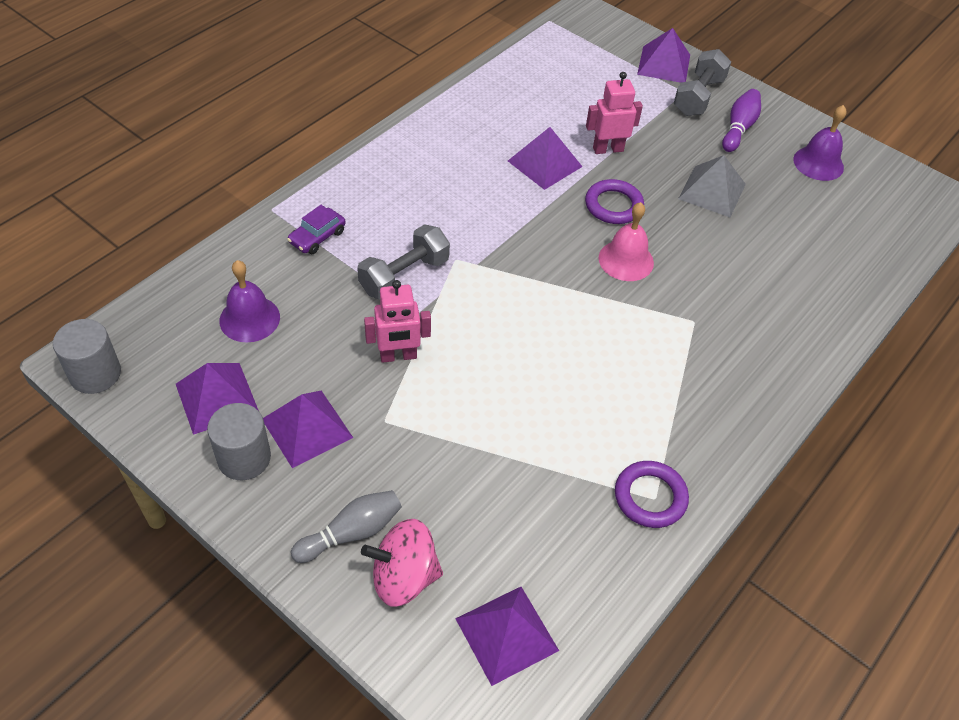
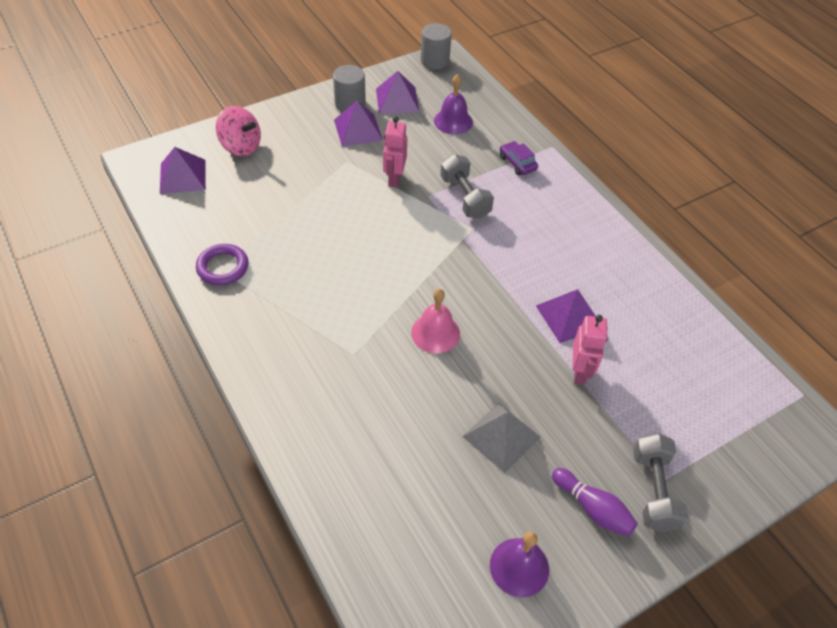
camera: 110 degrees right, 0 degrees up
grey bowling pin [291,490,402,563] -> none
pink spinning top [361,519,443,606] -> pink spinning top turned 105 degrees clockwise [216,106,261,156]
purple ring [585,179,644,224] -> none
purple pyramid [637,28,690,83] -> none
grey dumbbell [674,49,731,116] -> grey dumbbell turned 45 degrees clockwise [633,433,688,532]

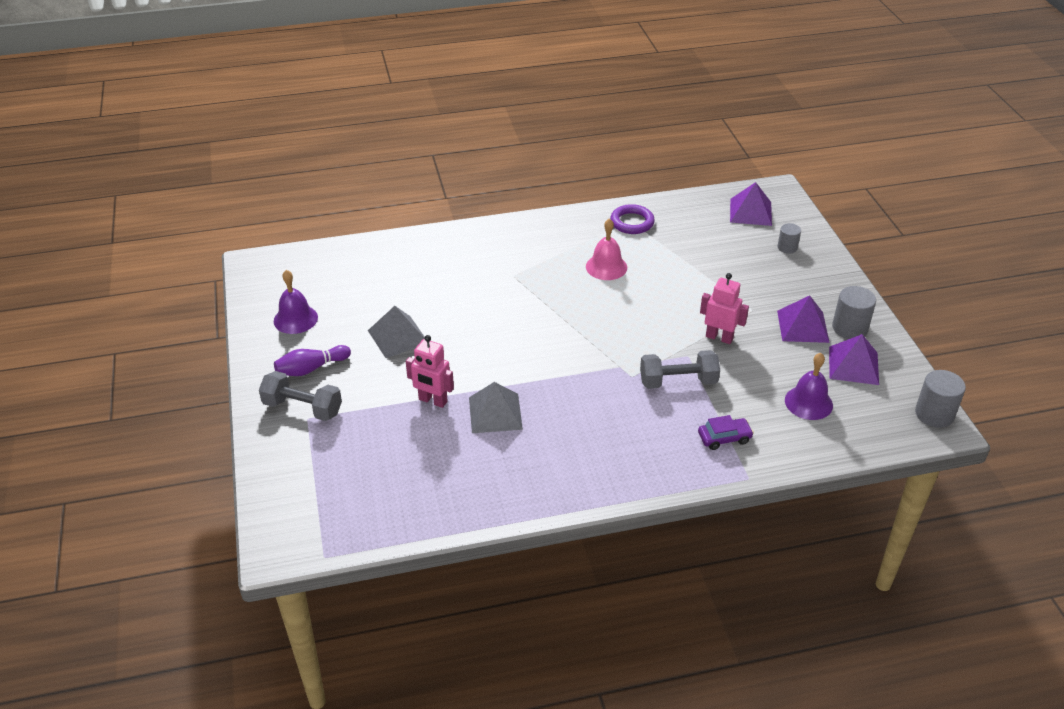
camera: 110 degrees right, 10 degrees down
pink spinning top [216,106,261,156] -> grey cylinder [777,223,801,254]
pink bell [411,289,460,353] -> pink bell moved to [586,218,627,280]
purple pyramid [536,289,596,343] -> grey pyramid [469,382,523,433]

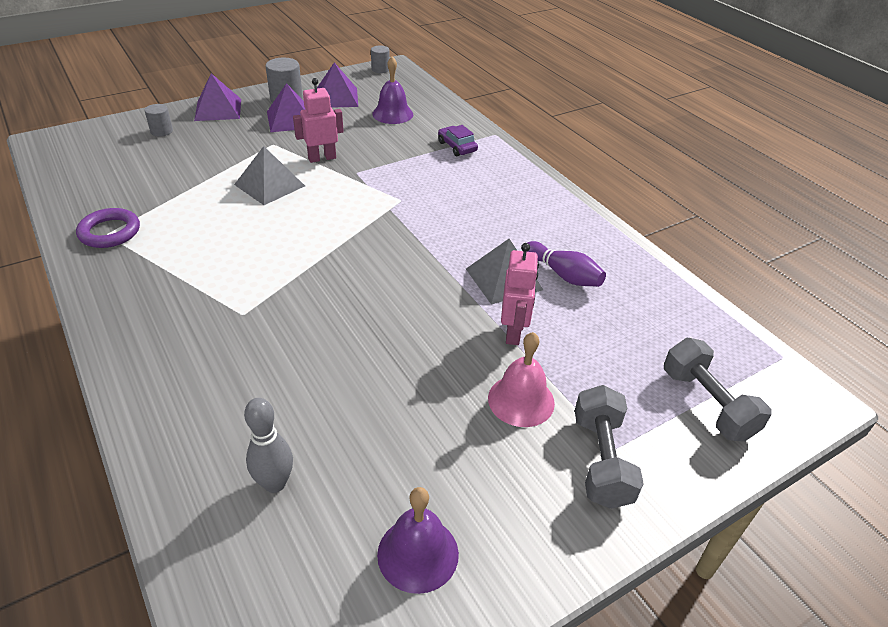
camera: 110 degrees left, 0 degrees up
purple bowling pin [274,345,351,376] -> purple bowling pin moved to [527,241,606,287]
grey pyramid [368,306,425,358] -> grey pyramid moved to [234,146,305,205]
pink bell [586,218,627,280] -> pink bell moved to [488,332,555,427]
grey dumbbell [640,350,720,389] -> grey dumbbell moved to [664,338,772,442]
pink robot [700,273,749,344] -> pink robot turned 60 degrees clockwise [293,78,344,163]
purple pyramid [730,182,772,226] -> purple pyramid moved to [194,73,241,121]
grey cylinder [915,370,966,428] -> grey cylinder [371,45,390,73], size x0.62
none -> grey bowling pin [244,398,293,493]

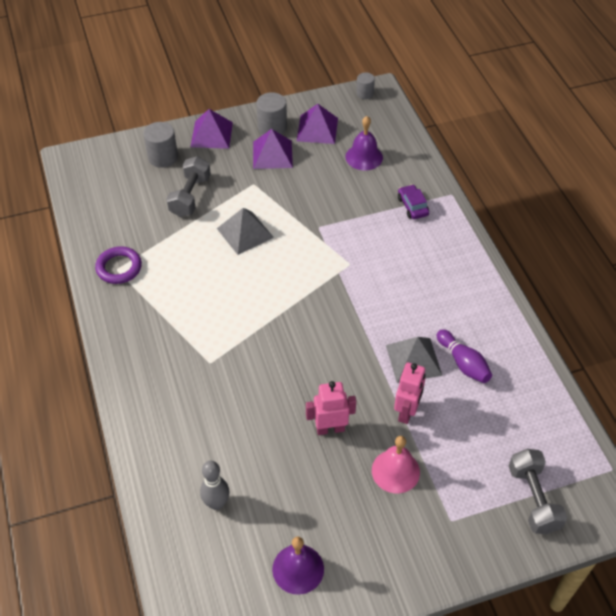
camera: 15 degrees right, 10 degrees up
grey cylinder [144,104,173,137] -> grey cylinder [143,122,178,168], size x1.62
pink robot [293,78,344,163] -> pink robot moved to [306,381,356,435]
grey dumbbell [575,385,644,509] -> grey dumbbell moved to [167,156,211,217]

